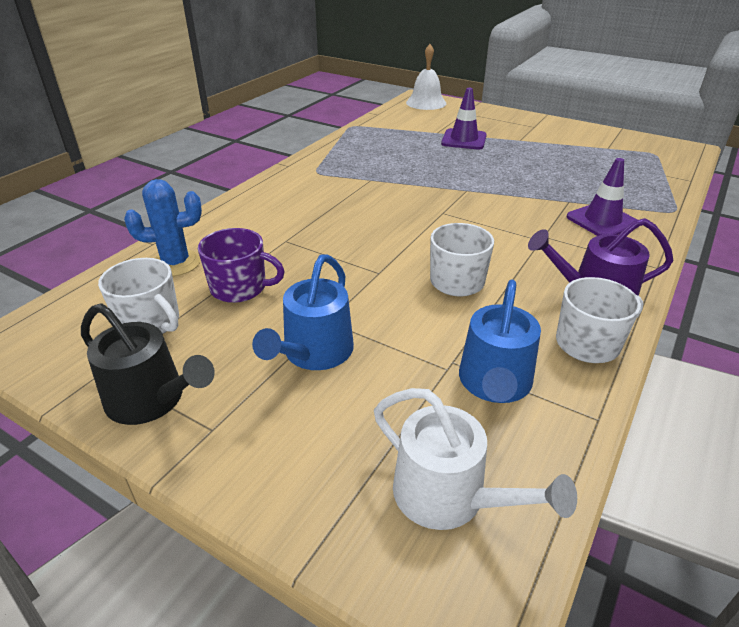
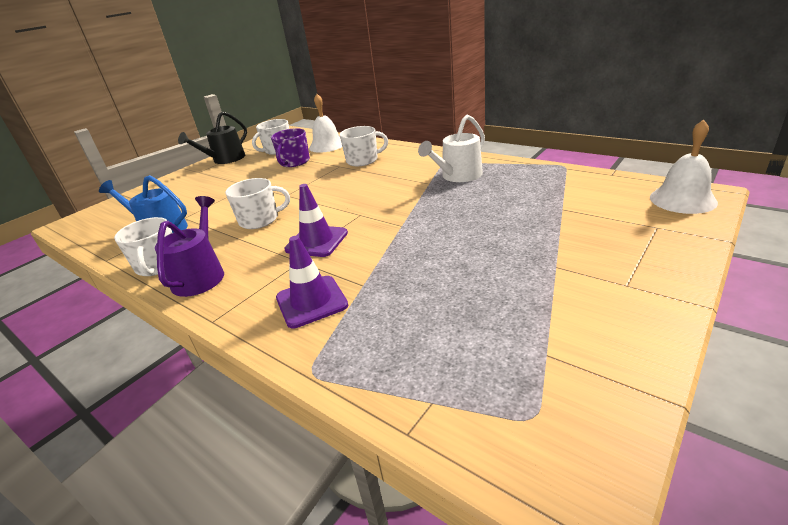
camera: 100 degrees right, 5 degrees down
blue cactus [124,179,202,276] -> white bell [309,94,342,153]
blue watering can [252,255,354,370] -> none
white watering can [374,388,577,530] -> white watering can moved to [418,115,485,182]
purple traffic cone [441,88,487,149] -> purple traffic cone moved to [284,184,348,257]
none -> white mug [339,126,388,166]

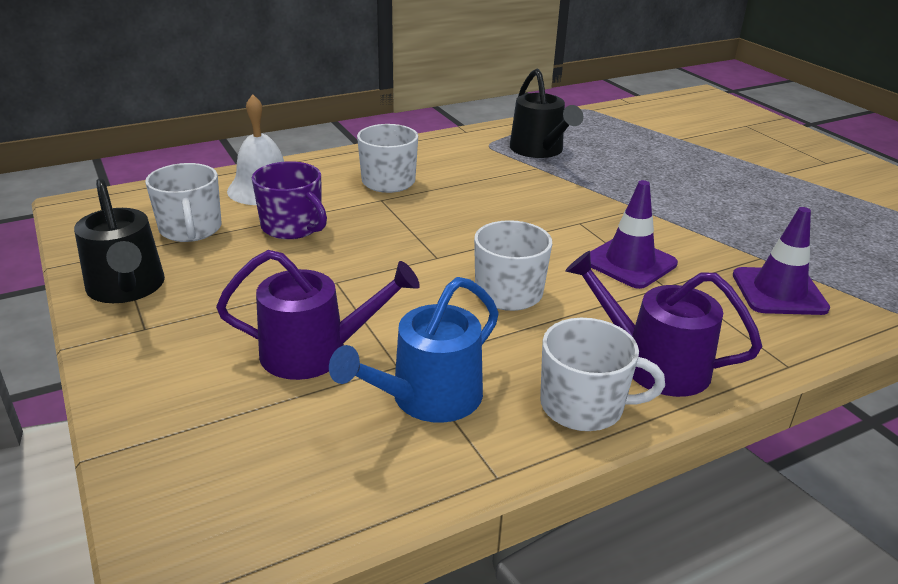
camera: 70 degrees left, 0 degrees up
white watering can [418,115,485,182] -> black watering can [510,69,584,158]
white bell [650,119,718,214] -> none
none -> purple watering can [216,250,420,380]

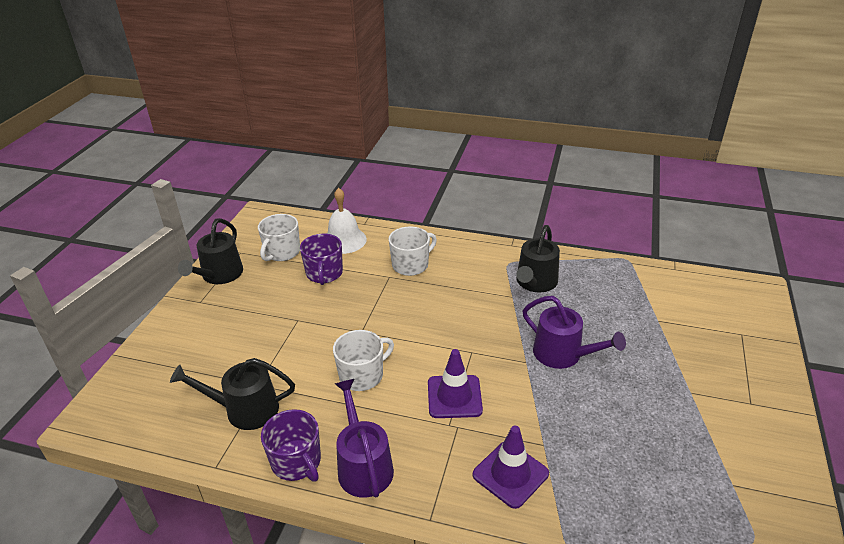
camera: 45 degrees right, 5 degrees up
purple watering can [216,250,420,380] -> purple watering can moved to [523,296,626,369]
blue watering can [329,277,499,423] -> black watering can [170,358,295,430]
white mug [540,318,665,431] -> purple mug [261,409,321,481]

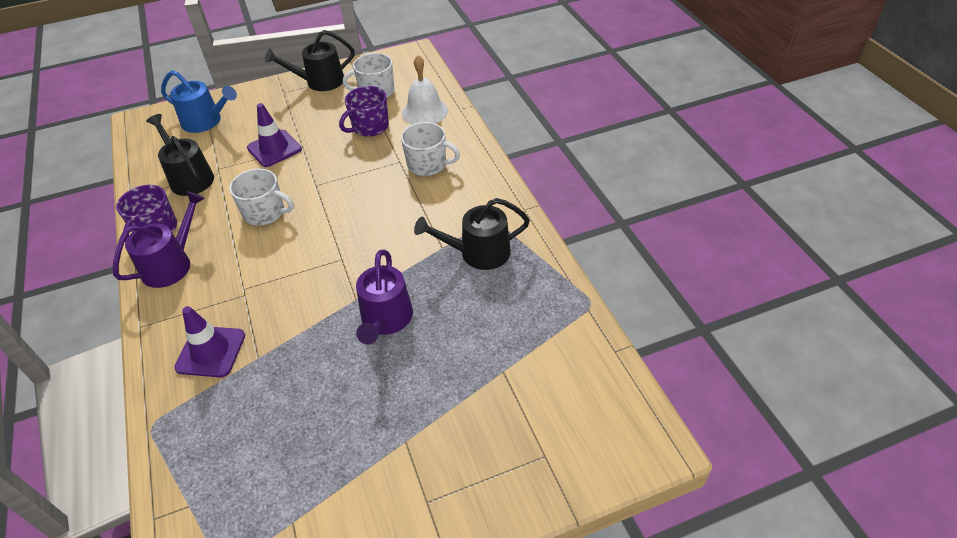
camera: 55 degrees right, 10 degrees up
purple traffic cone [428,349,483,418] -> purple traffic cone moved to [247,103,302,167]
none -> blue watering can [161,70,237,133]

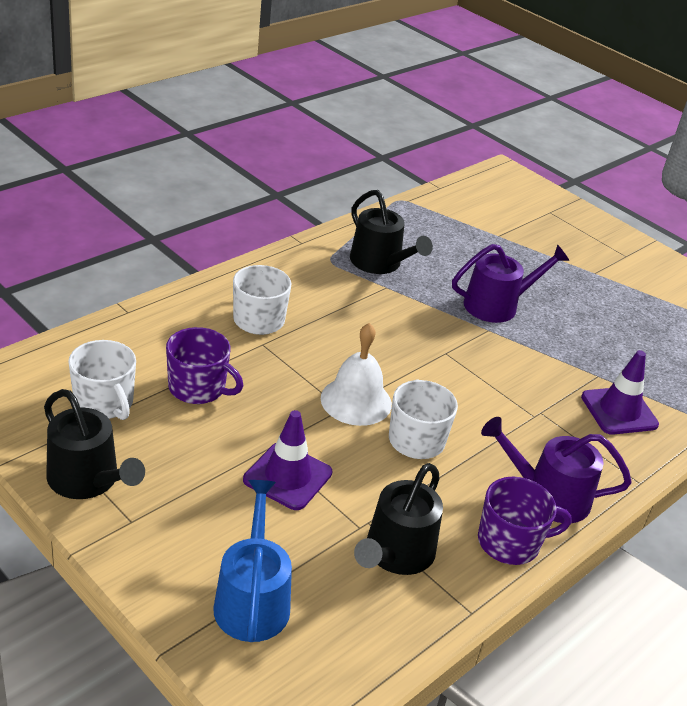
camera: 120 degrees left, 10 degrees down
white bell [402,55,448,125] -> white bell moved to [321,323,392,426]

